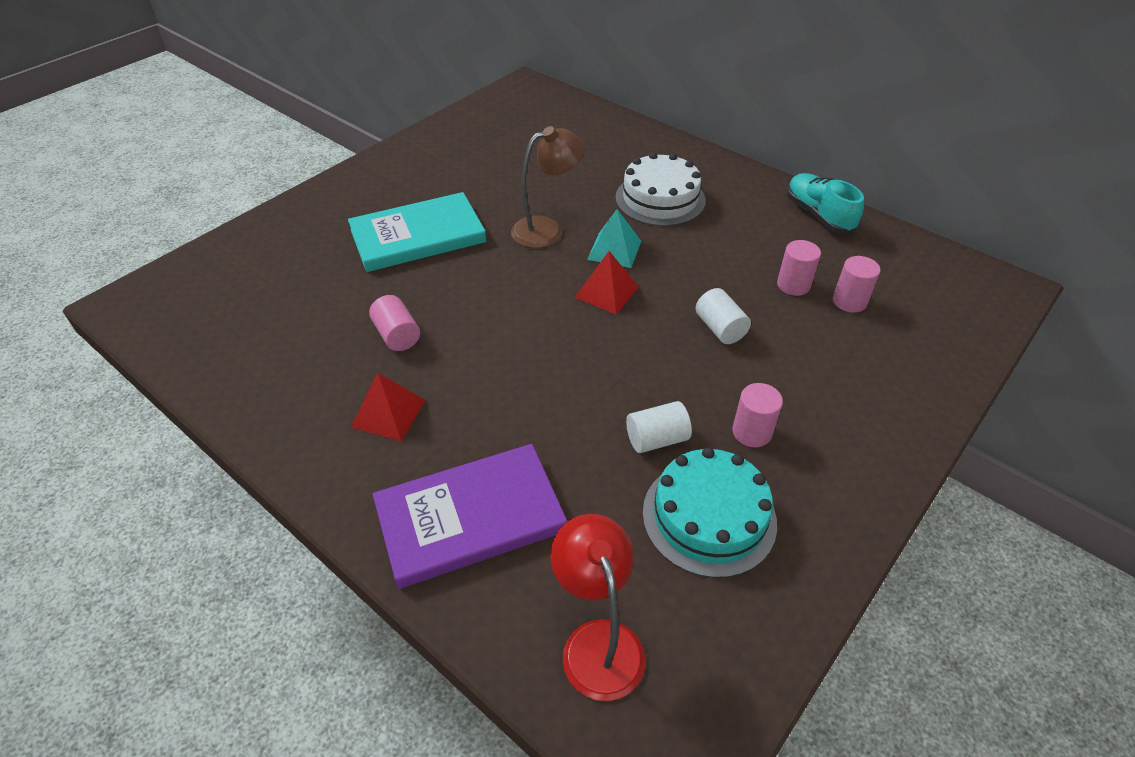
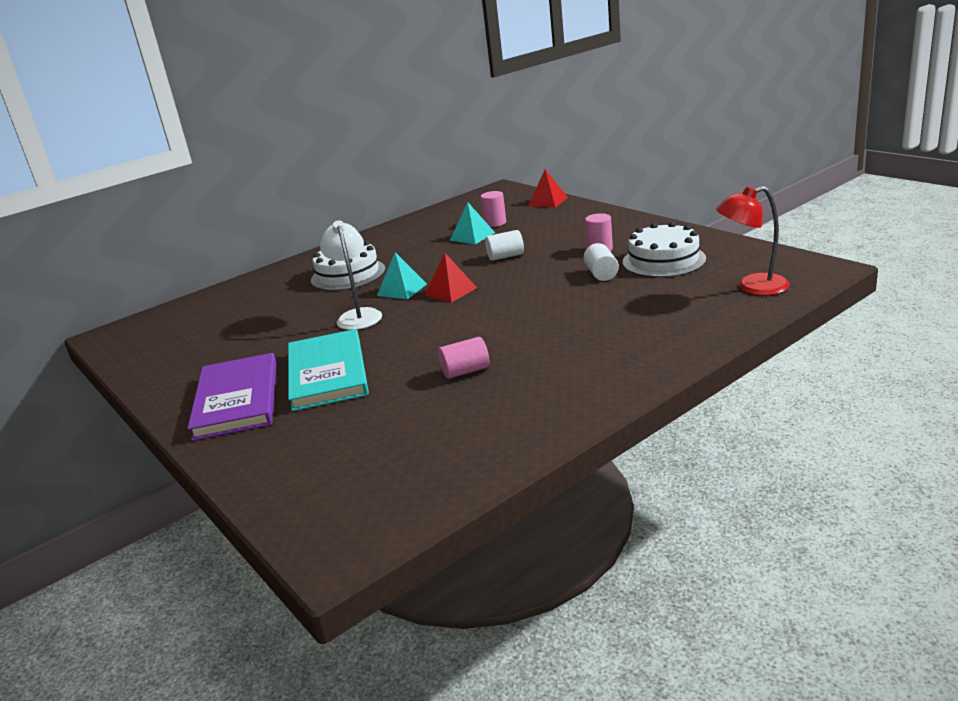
camera: 75 degrees left, 20 degrees down
red pyramid [351,372,426,441] -> red pyramid moved to [528,169,568,208]
purple book [373,444,567,589] -> purple book moved to [187,353,277,441]
brown lamp [511,126,585,248] -> white lamp [320,220,382,330]
turquoise cake [643,447,777,578] -> white cake [623,222,706,278]
pink cylinder [777,240,821,296] -> turquoise pyramid [450,202,495,244]
turquoise shoe [787,173,864,234] -> none

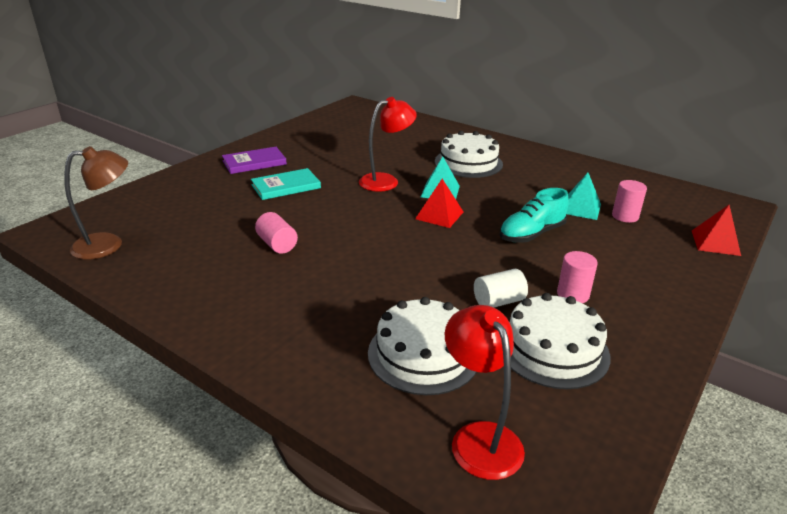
camera: 70 degrees right, 5 degrees up
purple book [187,353,277,441] -> purple book [222,147,287,174], size x0.64
turquoise book [288,329,369,411] -> turquoise book [251,168,321,200], size x0.64
white lamp [320,220,382,330] -> red lamp [359,97,417,192]
white cylinder [485,230,524,261] -> turquoise shoe [499,188,569,243]
none -> brown lamp [64,146,128,259]
none -> white cake [368,297,476,395]

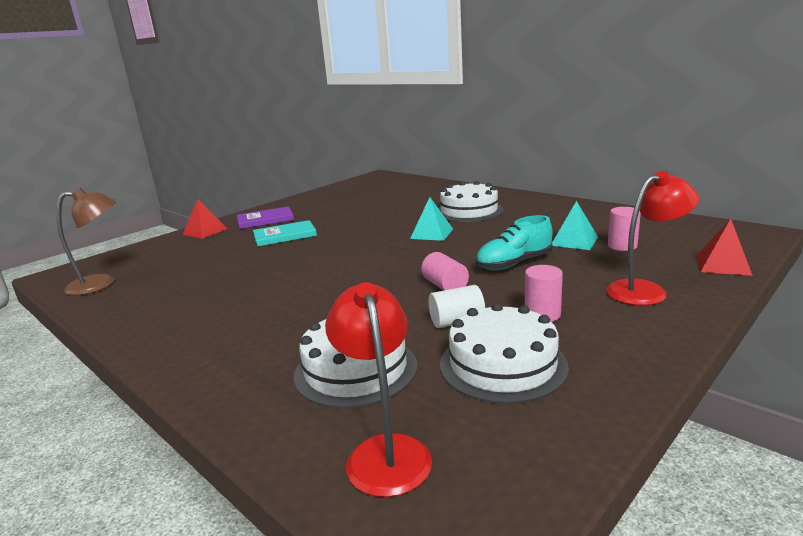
camera: 10 degrees right, 10 degrees down
pink cylinder [255,212,298,254] -> pink cylinder moved to [421,252,469,290]
red lamp [359,97,417,192] -> red lamp moved to [606,171,699,306]
red pyramid [415,179,463,228] -> red pyramid moved to [183,199,228,239]

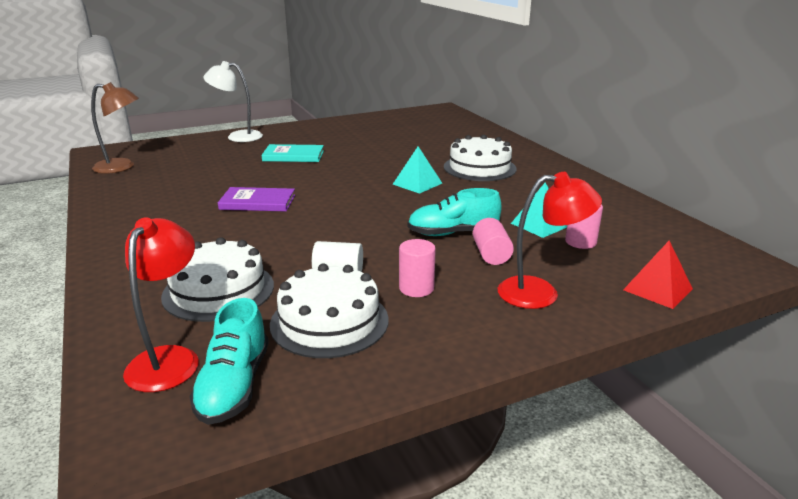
camera: 20 degrees right, 5 degrees up
red pyramid [183,199,228,239] -> white lamp [203,61,263,142]
purple book [237,206,294,229] -> purple book moved to [218,187,295,212]
pink cylinder [421,252,469,290] -> pink cylinder moved to [473,218,514,265]
none -> turquoise shoe [189,298,269,425]

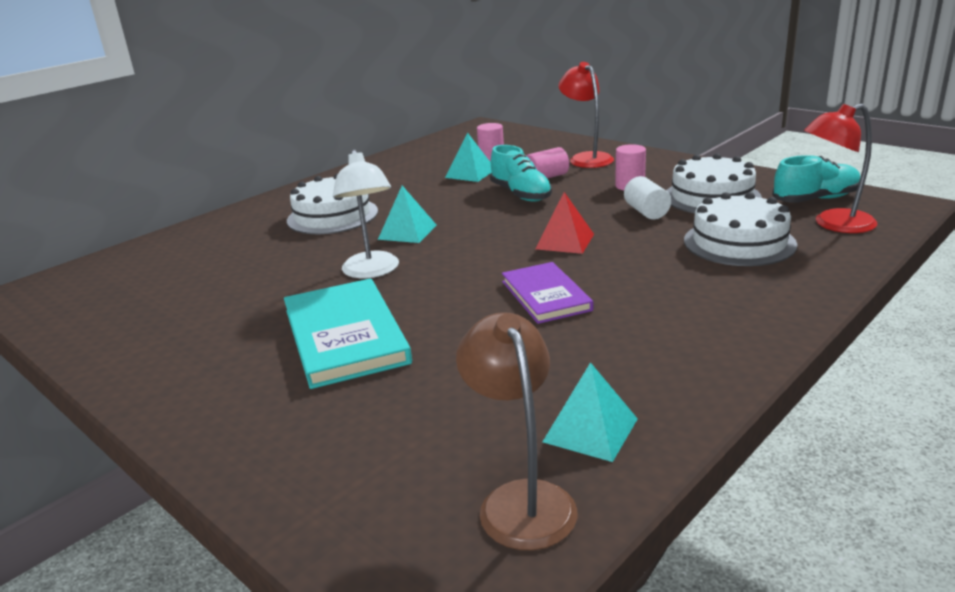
camera: 110 degrees left, 0 degrees up
white lamp [203,61,263,142] -> white lamp moved to [333,149,399,278]
turquoise book [261,144,324,162] -> turquoise book [284,278,412,389], size x1.56
red pyramid [623,240,693,309] -> red pyramid moved to [536,192,594,254]
none -> turquoise pyramid [542,362,638,462]

